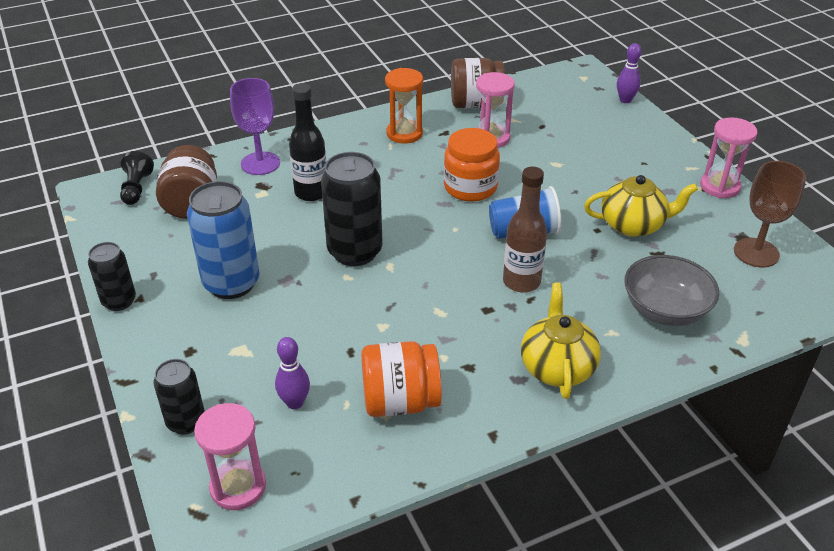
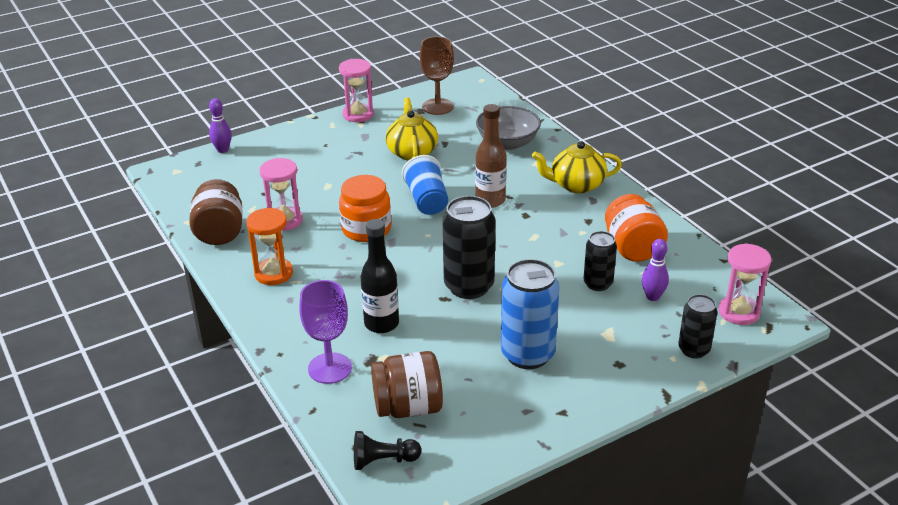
camera: 95 degrees left, 5 degrees down
black can [88,242,136,311] -> black can moved to [583,231,617,291]

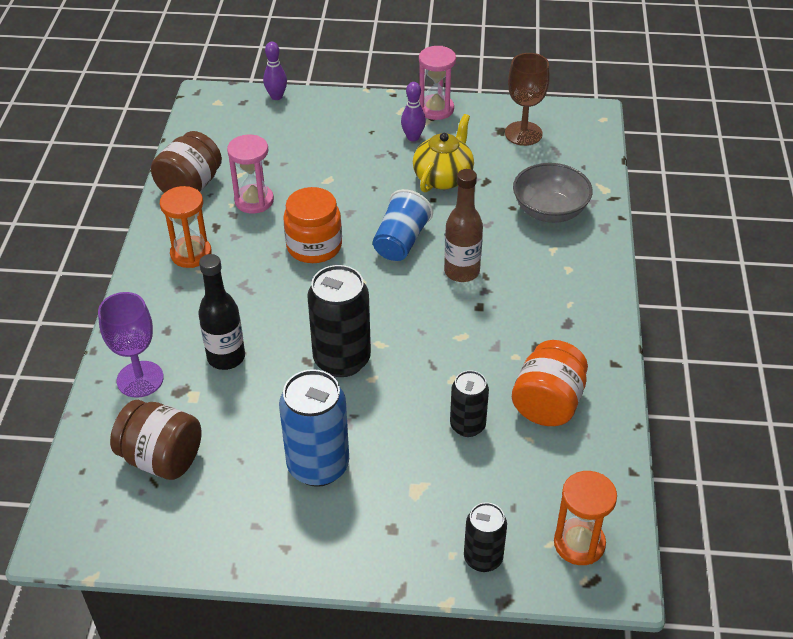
camera: 35 degrees right, 10 degrees up
black pawn [354,431,421,470] -> none
yellow teapot [532,141,622,193] -> none
purple bowling pin [642,239,669,301] -> purple bowling pin moved to [401,82,426,141]
pink hourglass [719,243,771,325] -> orange hourglass [554,471,617,565]

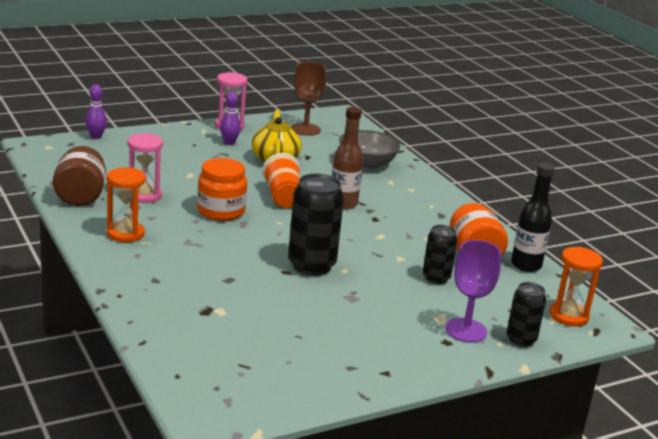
camera: 35 degrees left, 20 degrees down
purple goblet [98,292,164,398] -> purple goblet moved to [445,240,501,342]
brown jar [110,400,202,480] -> none
black bottle [198,254,245,370] -> black bottle moved to [511,163,555,272]
blue can [279,369,349,487] -> none
blue cup [373,189,433,261] -> orange cup [262,153,300,208]

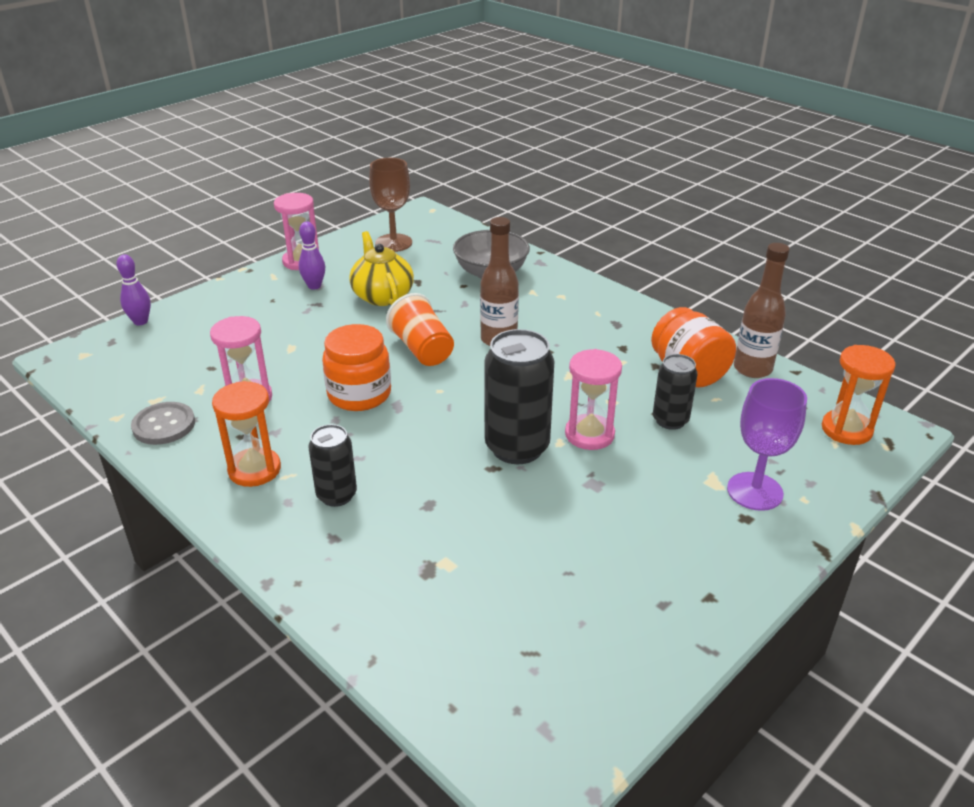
camera: 15 degrees left, 10 degrees up
brown jar [53,146,106,206] -> grey button [131,402,195,445]
black can [506,282,546,347] -> black can moved to [308,424,357,507]
black bottle [511,163,555,272] -> brown bottle [734,243,790,378]
none -> pink hourglass [565,349,622,450]

